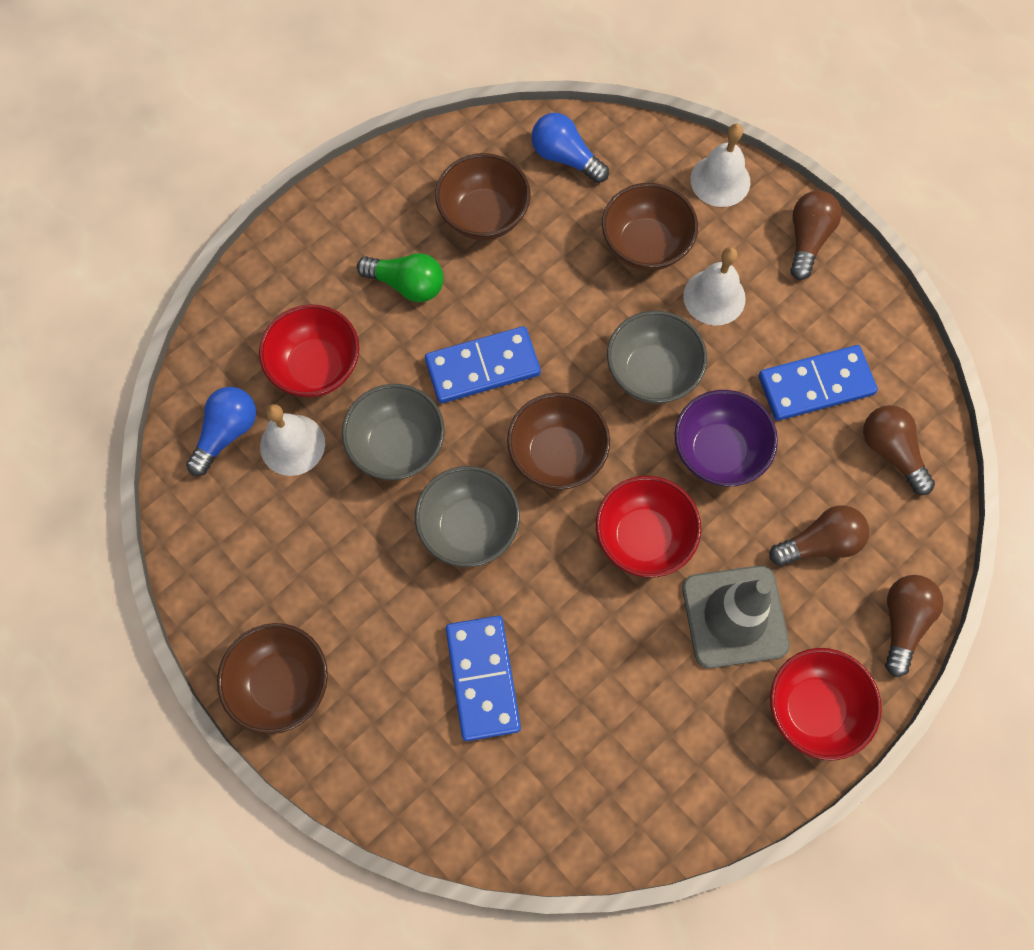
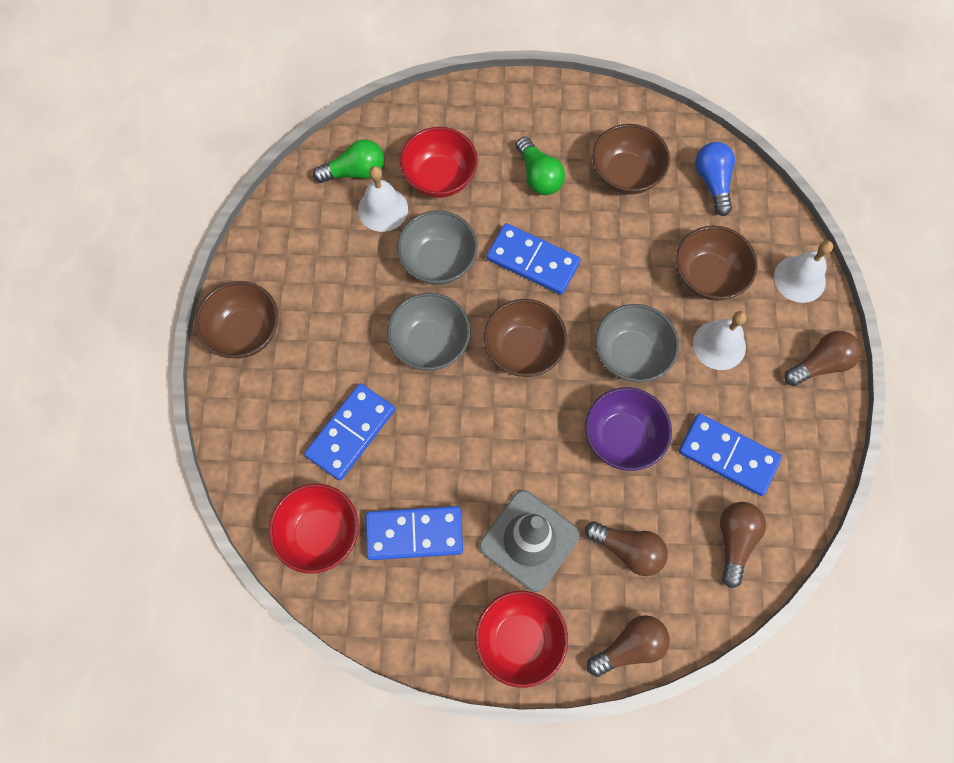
camera: 45 degrees right, 0 degrees up
blue light bulb [186,387,256,476] -> green light bulb [313,139,384,183]
red bowl [596,476,701,577] -> red bowl moved to [269,484,359,573]
none -> blue domino [366,506,463,560]

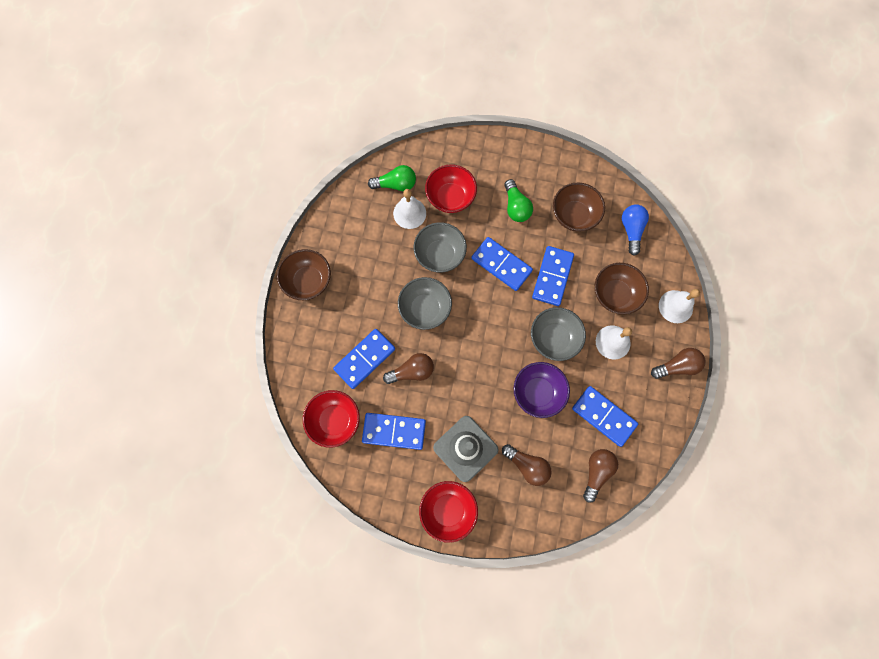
camera: 10 degrees right, 5 degrees up
brown bowl [484,299,567,377] -> none
brown light bulb [587,615,670,677] -> brown light bulb moved to [383,353,434,384]
none -> blue domino [532,246,574,306]

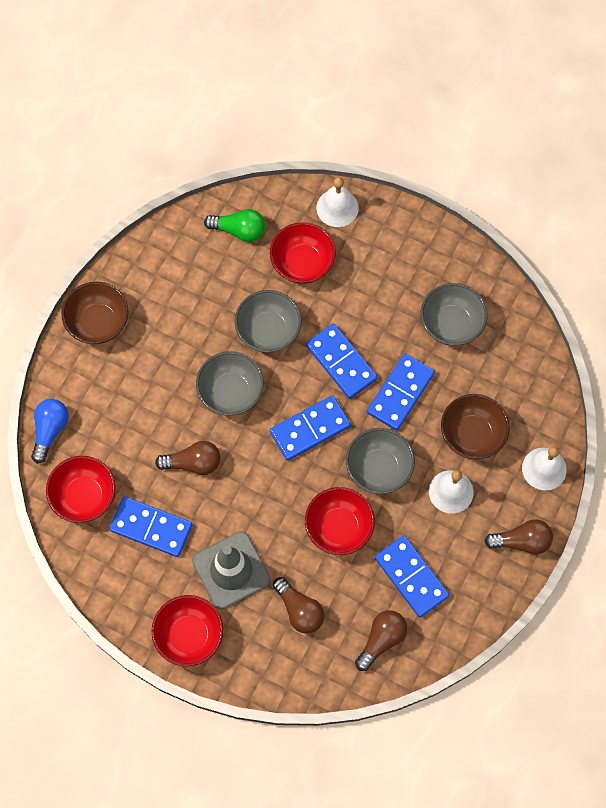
camera: 15 degrees right, 5 degrees down
blue domino [333,329,395,389] -> blue domino moved to [270,395,351,461]
white bell [393,189,426,229] -> white bell moved to [317,177,359,227]
green light bulb [504,179,533,222] -> none
purple bowl [514,362,570,418] -> red bowl [305,487,375,555]
brown bowl [553,183,605,232] -> grey bowl [421,283,488,346]
blue light bulb [622,204,649,256] -> blue light bulb moved to [31,399,69,464]

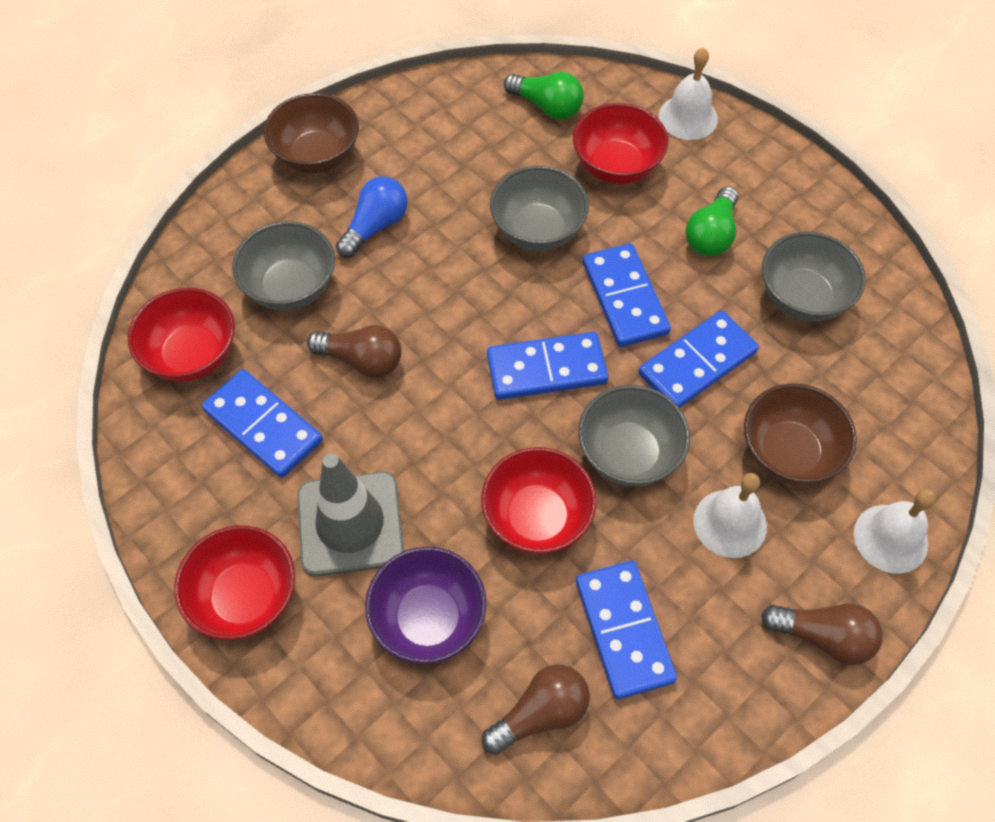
camera: 20 degrees right, 10 degrees down
blue light bulb [31,399,69,464] -> blue light bulb moved to [336,176,408,258]
grey bowl [196,351,264,416] -> grey bowl moved to [232,221,335,311]
brown light bulb [273,577,324,634] -> purple bowl [365,547,487,664]
none -> green light bulb [686,186,738,256]

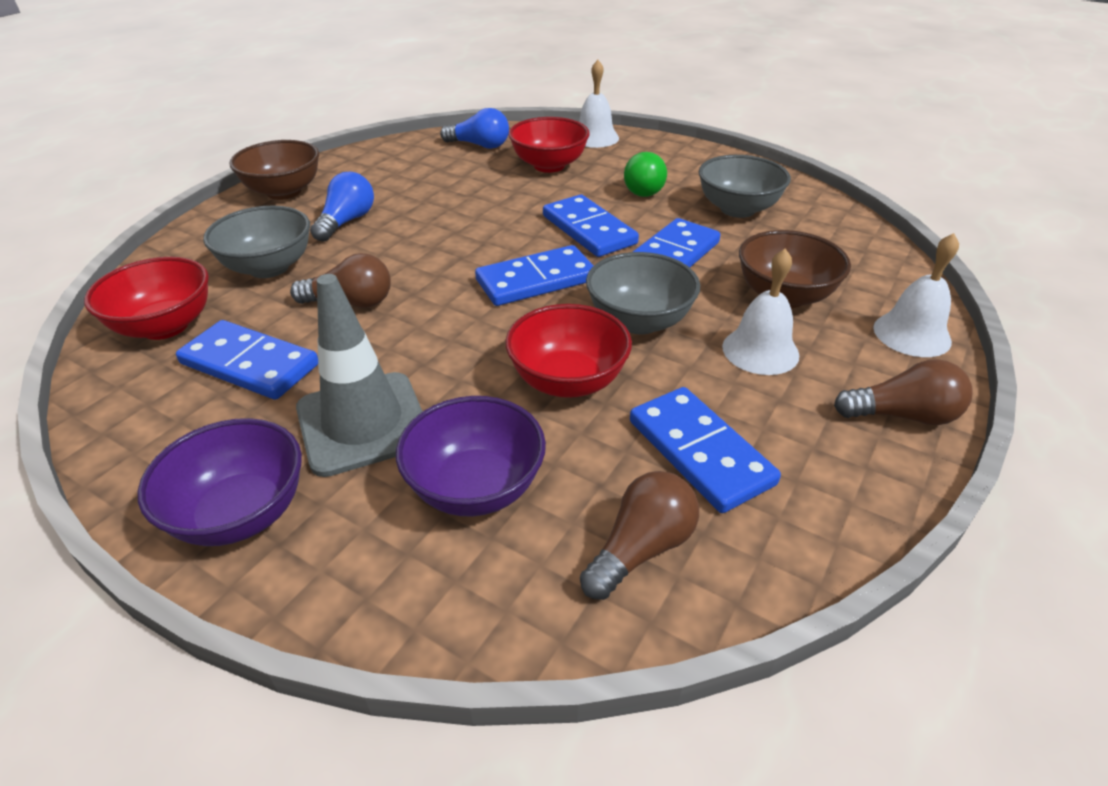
camera: 15 degrees left, 20 degrees down
red bowl [174,525,295,640] -> purple bowl [138,418,302,546]
grey bowl [490,166,589,251] -> none
green light bulb [504,72,584,120] -> blue light bulb [440,108,509,149]

